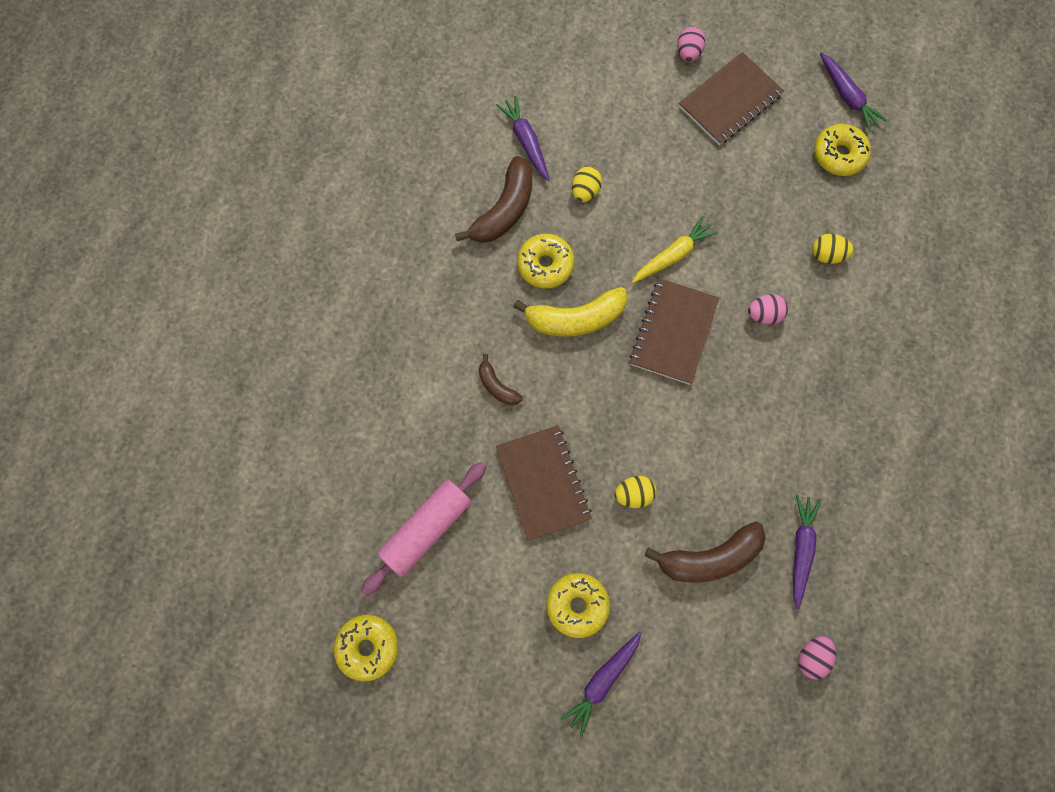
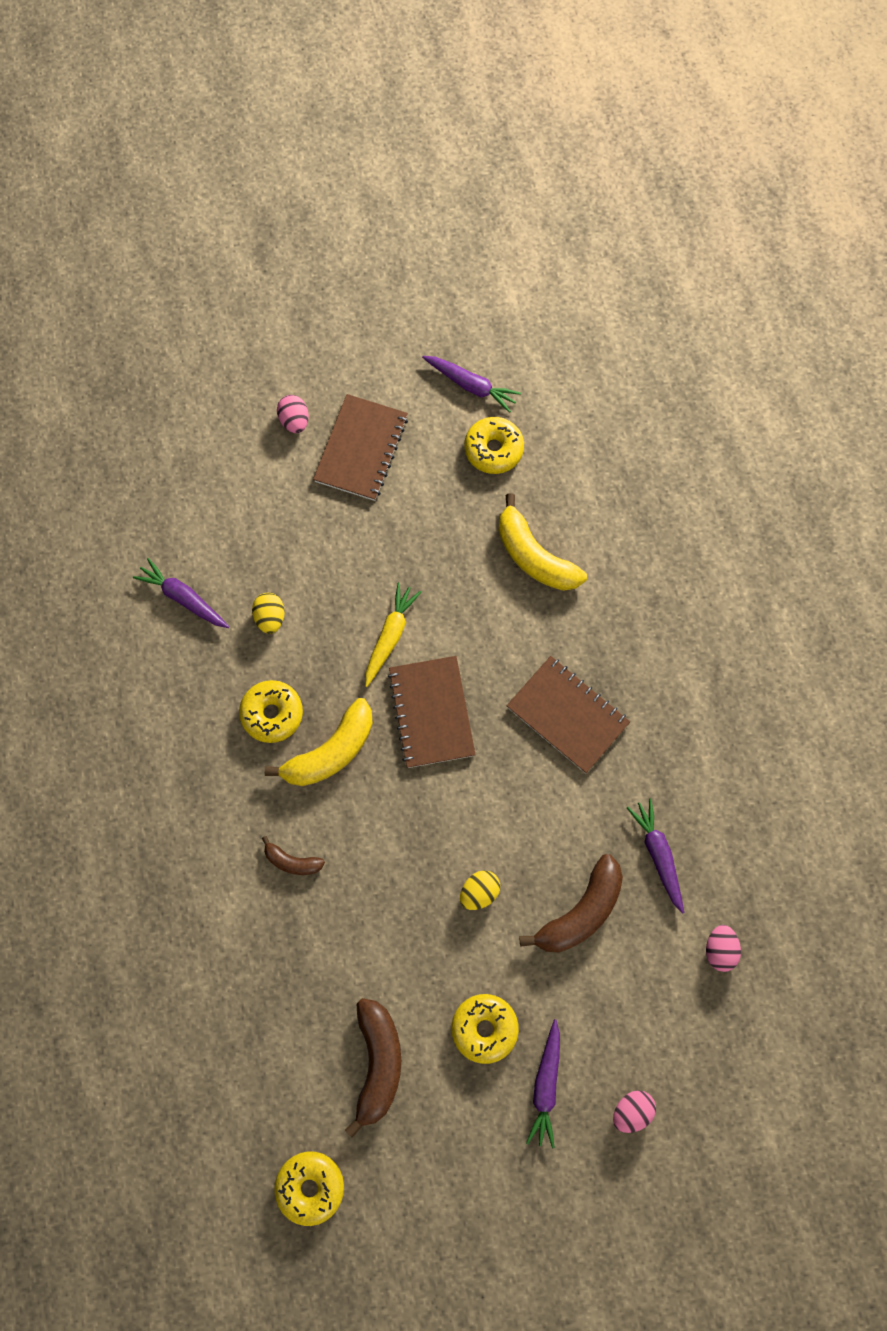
camera: 30 degrees left, 0 degrees up
pink rolling pin [361,462,487,596] -> none
brown banana [455,156,532,243] -> brown banana moved to [345,998,401,1138]
brown notebook [496,425,592,541] -> brown notebook moved to [507,656,630,773]
pink egg [748,294,788,325] -> pink egg moved to [613,1090,656,1133]
yellow egg [812,234,854,264] -> yellow banana [498,493,587,591]

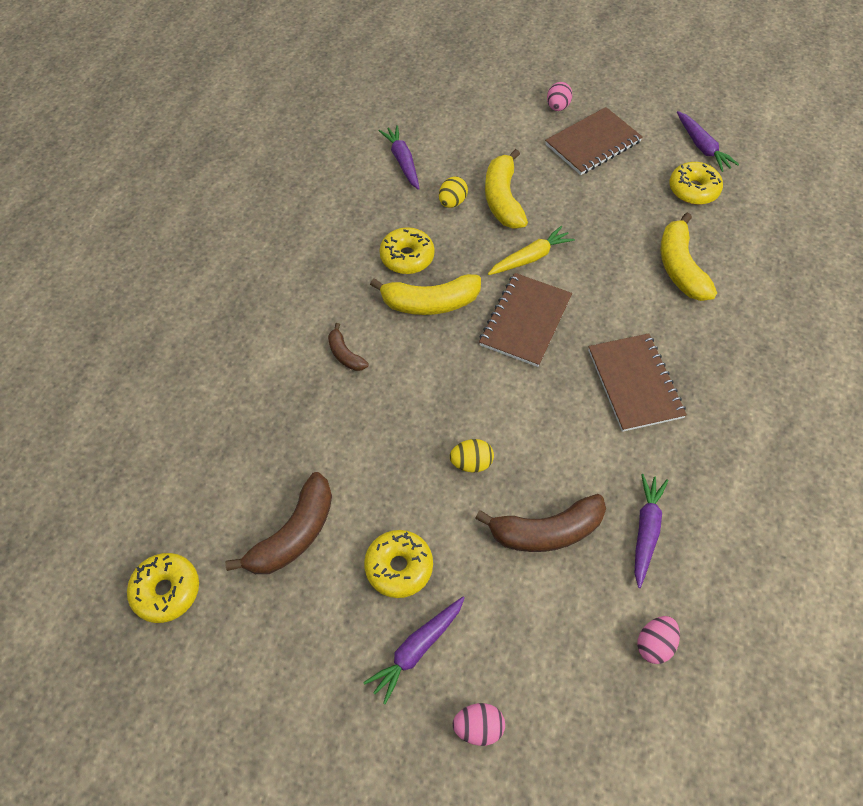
camera: 35 degrees right, 15 degrees down
none -> yellow banana [485,149,528,229]

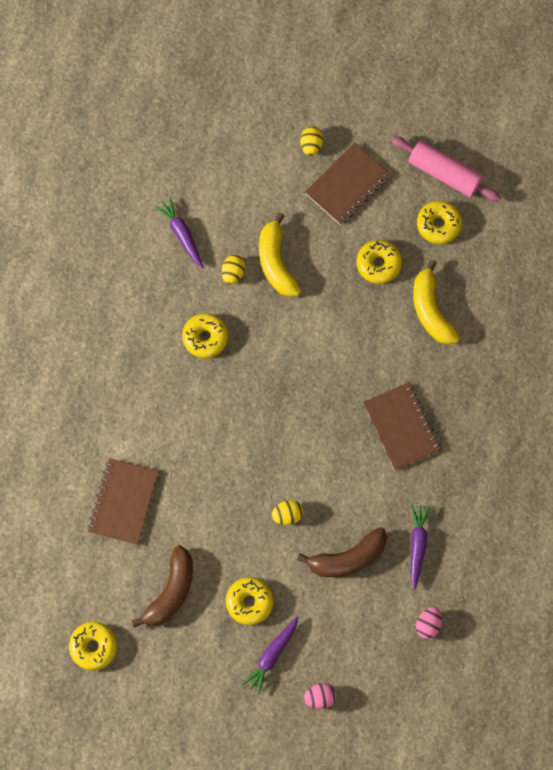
camera: 10 degrees left, 15 degrees up
brown banana [328,323,369,371] -> none
yellow banana [370,274,481,315] -> none
brown notebook [479,273,572,367] -> brown notebook moved to [88,458,159,545]
yellow carrot [488,226,575,275] -> none
pink egg [547,82,573,111] -> yellow egg [300,127,323,156]
purple carrot [677,111,739,172] -> pink rolling pin [391,136,501,202]
none -> yellow donut [357,240,402,284]

